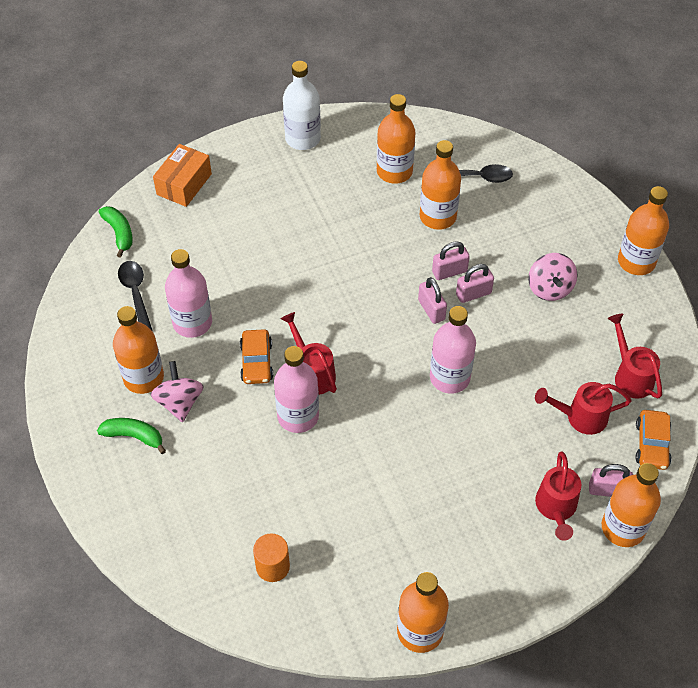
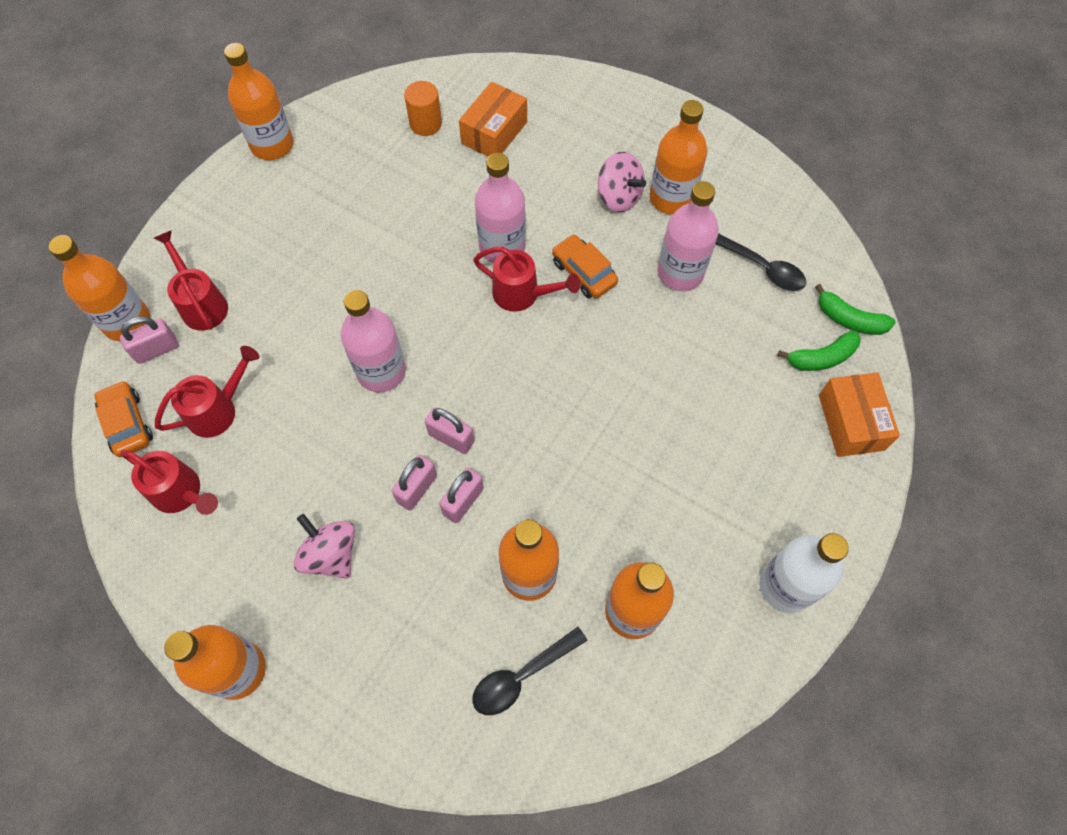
camera: 145 degrees right, 10 degrees up
green banana [97,418,166,454] -> green banana moved to [777,330,861,371]
none -> orange box [459,82,527,157]

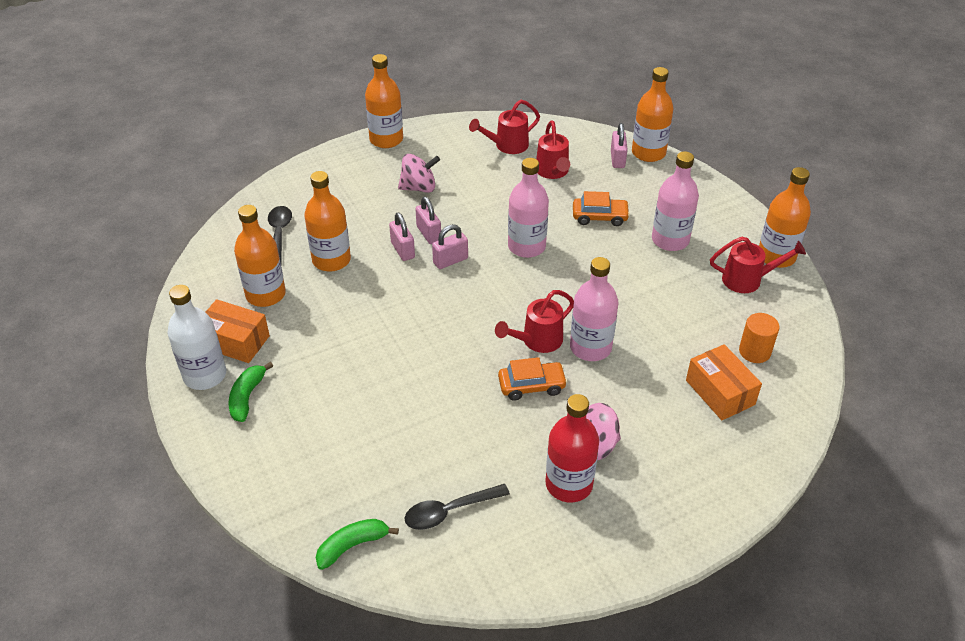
camera: 120 degrees right, 20 degrees down
orange car [94,381,153,457] -> orange car moved to [573,191,630,226]
red watering can [154,230,228,331] -> red watering can moved to [710,237,806,293]
orange bottle [650,100,708,215] -> red bottle [546,394,599,502]
pink bottle [657,181,719,291] -> pink bottle moved to [652,151,699,251]
green banana [777,330,861,371] -> green banana moved to [229,362,273,422]
orange box [819,372,900,457] -> orange box moved to [205,299,270,363]

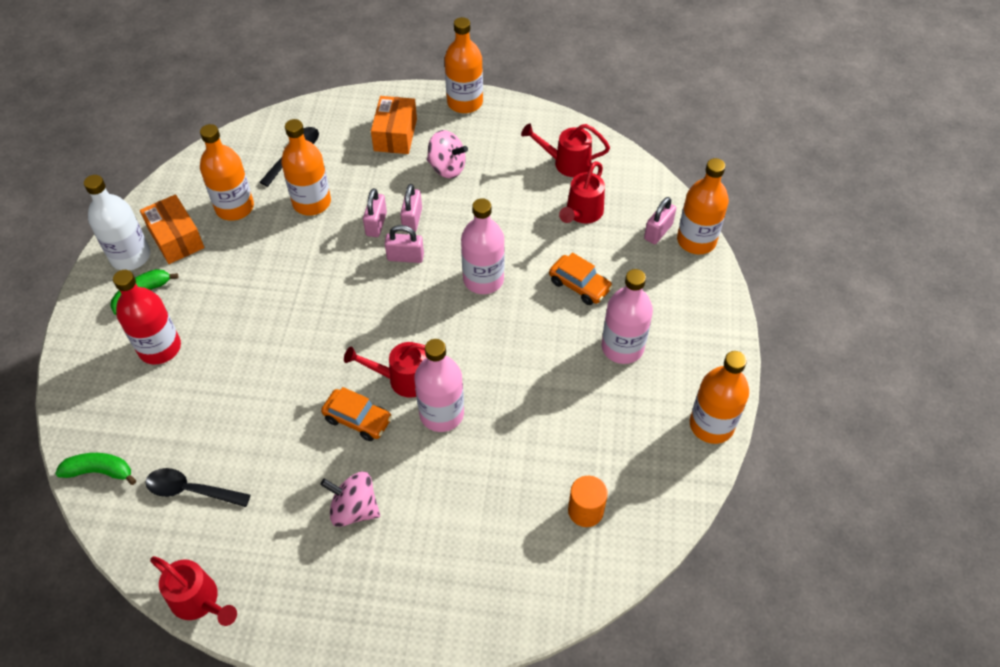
camera: 35 degrees right, 10 degrees up
red bottle [546,394,599,502] -> red bottle moved to [113,270,181,365]
orange box [686,344,762,420] -> orange box moved to [371,96,417,154]
red watering can [710,237,806,293] -> red watering can moved to [150,556,237,626]

